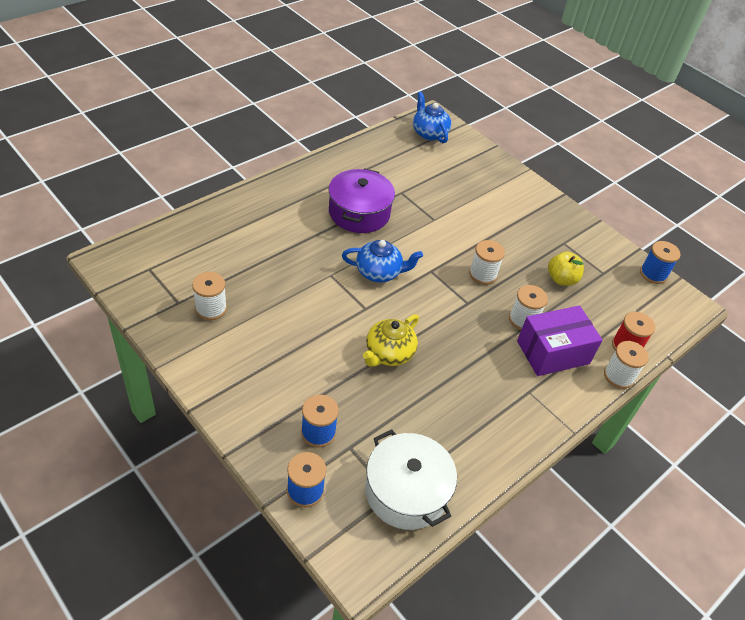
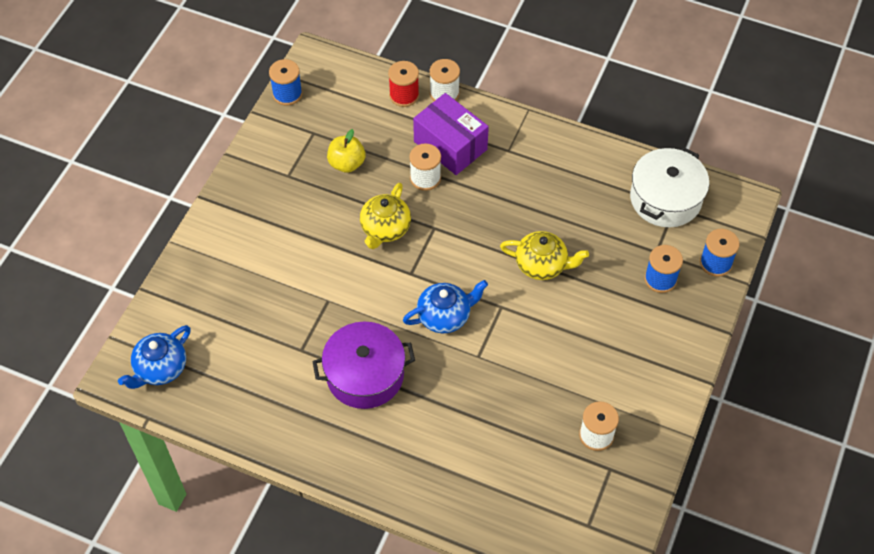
camera: 110 degrees left, 10 degrees up
blue teapot [342,240,423,282] -> blue teapot turned 90 degrees clockwise [403,280,488,333]
white spool [469,240,505,285] -> yellow teapot [360,183,411,249]

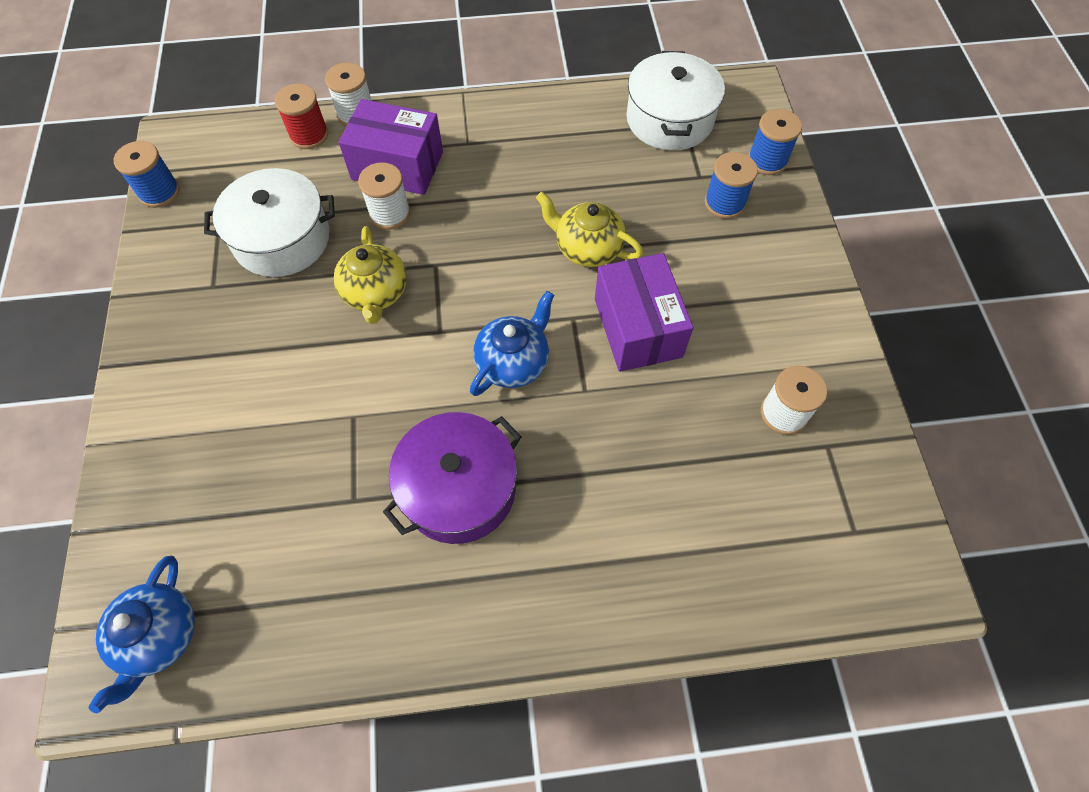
camera: 30 degrees left, 5 degrees up
yellow apple [327,129,365,173] -> white pot [204,168,335,277]
yellow teapot [500,231,589,280] -> yellow teapot turned 135 degrees counterclockwise [536,192,643,267]
none -> purple box [595,253,693,372]

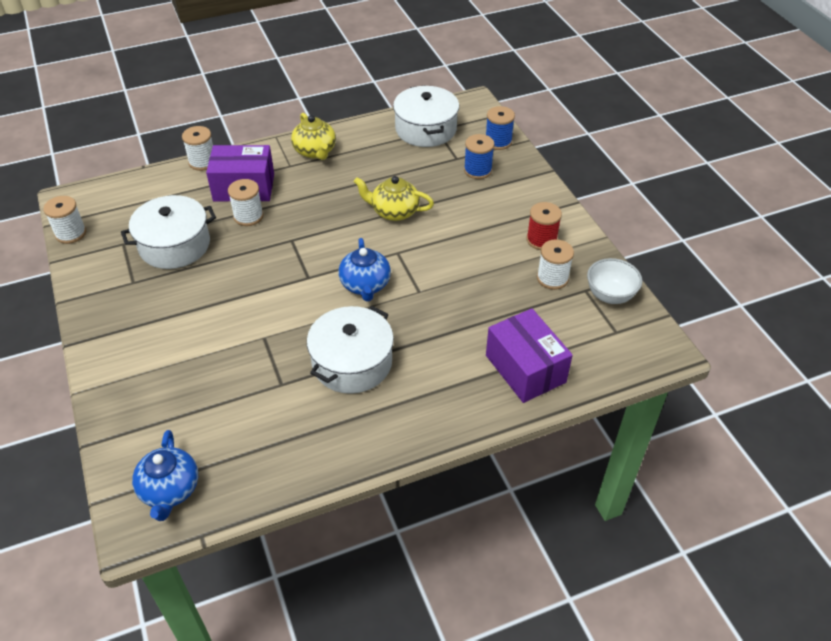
camera: 15 degrees left, 15 degrees down
blue spool [114,141,180,208] -> white spool [43,196,86,244]
red spool [275,84,328,149] -> red spool moved to [527,202,562,250]
yellow teapot [333,226,407,324] -> yellow teapot moved to [291,113,336,160]
purple pot [383,412,522,544] -> white pot [307,306,394,394]
blue teapot [470,291,554,396] -> blue teapot turned 150 degrees clockwise [338,238,391,302]
purple box [595,253,693,372] -> purple box moved to [486,308,573,403]
none -> white bowl [587,258,642,304]

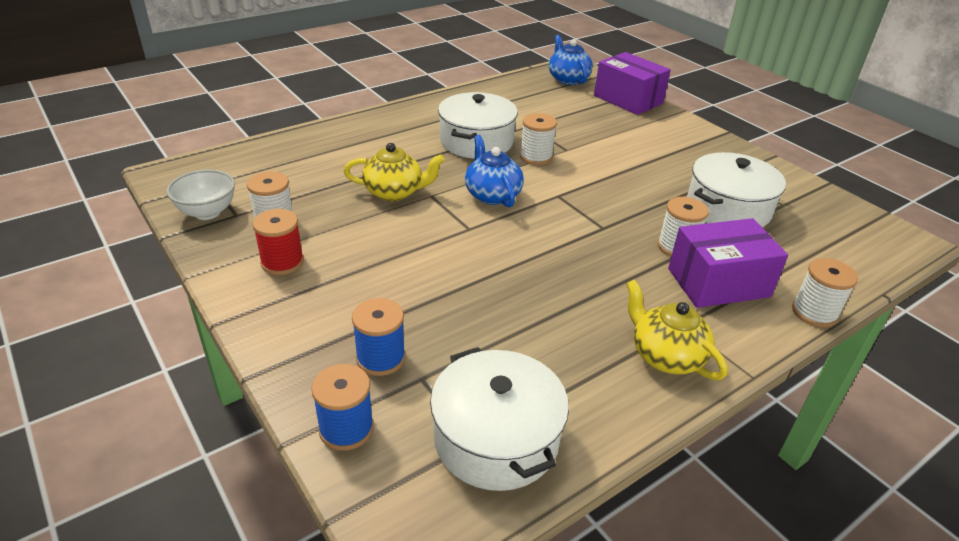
camera: 165 degrees right, 10 degrees down
white spool [43,196,86,244] -> white spool moved to [520,113,557,165]
yellow teapot [354,176,434,221] -> yellow teapot moved to [343,143,445,201]
purple box [486,308,573,403] -> purple box moved to [594,52,671,115]

